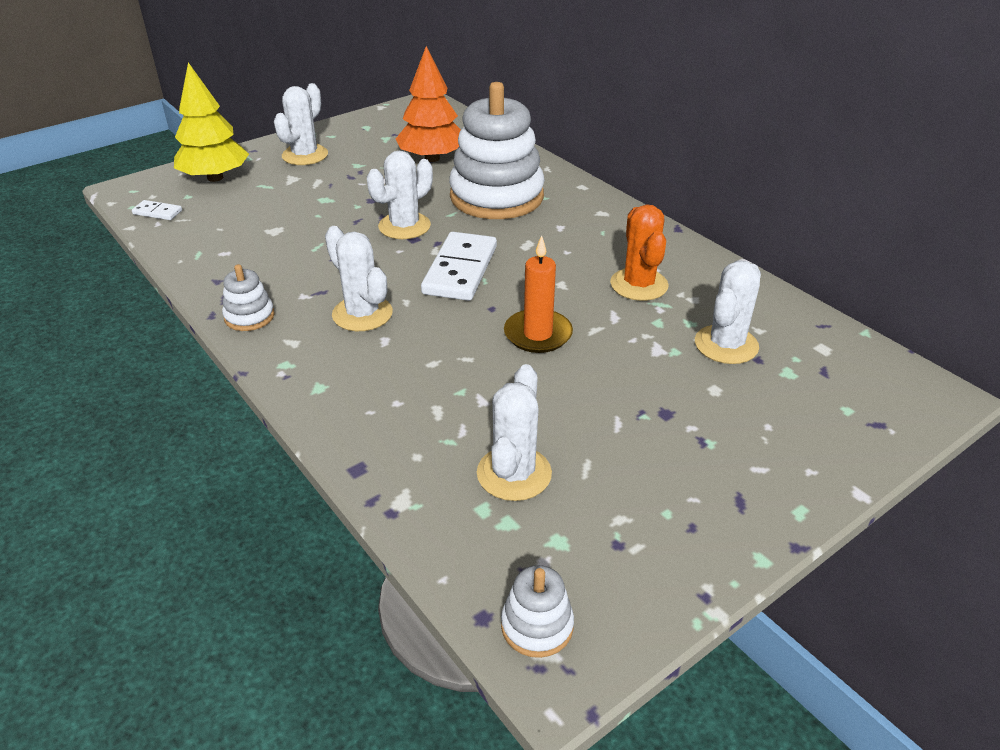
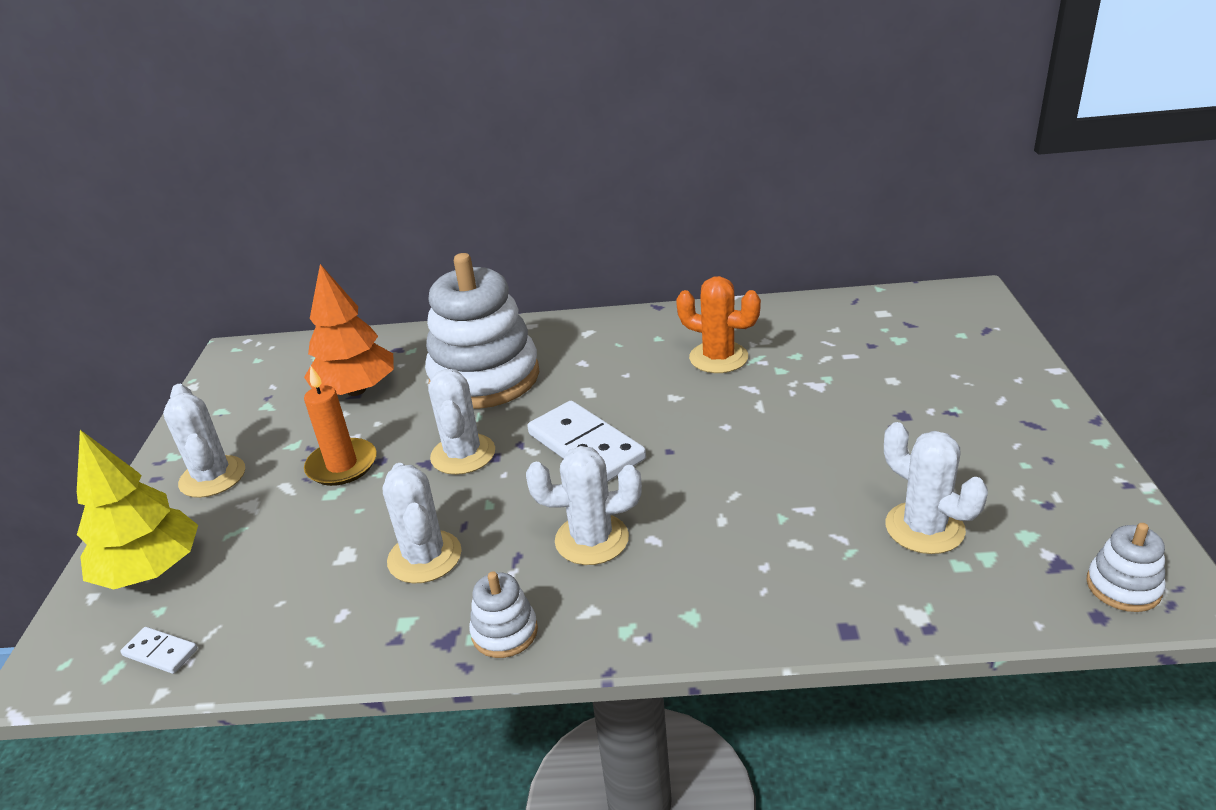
camera: 50 degrees left, 5 degrees down
white domino [132,200,182,220] -> white domino turned 60 degrees clockwise [120,627,198,674]
orange candle [504,235,573,353] -> orange candle moved to [304,366,377,486]
white cactus [695,261,761,364] -> white cactus moved to [383,463,462,584]

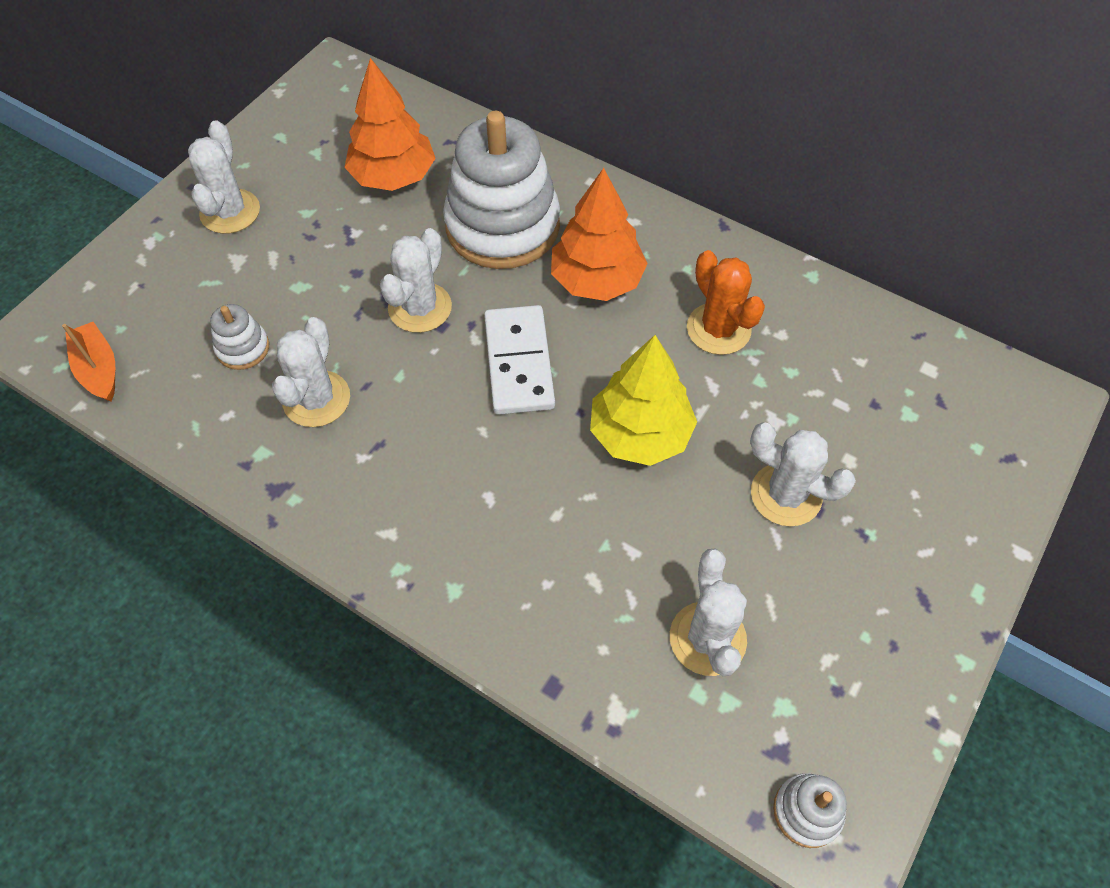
camera: 30 degrees right, 25 degrees up
yellow tree [77,430,198,589] -> yellow tree moved to [590,335,697,466]
white domino [120,627,198,674] -> orange boat [62,322,115,402]
orange candle [304,366,377,486] -> none
white stacking toy [469,571,538,658] -> white stacking toy moved to [210,304,269,370]
white cactus [526,446,642,565] -> white cactus moved to [750,423,856,526]
none -> orange tree [551,168,648,301]

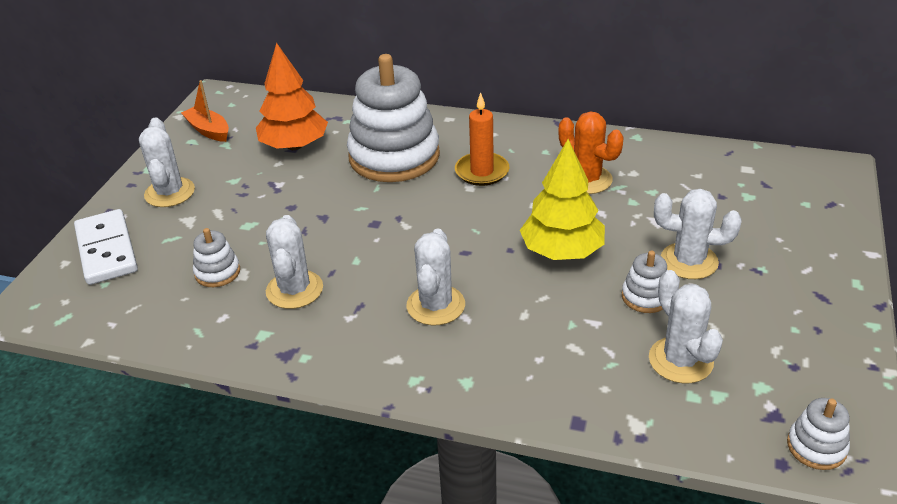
camera: 15 degrees left, 20 degrees down
orange boat [62,322,115,402] -> orange boat moved to [181,80,229,142]
white cactus [380,228,452,333] -> white cactus moved to [406,229,465,325]
white domino [484,305,555,415] -> white domino moved to [74,209,138,285]
orange tree [551,168,648,301] -> orange candle [455,92,510,186]
none -> white stacking toy [622,251,667,313]

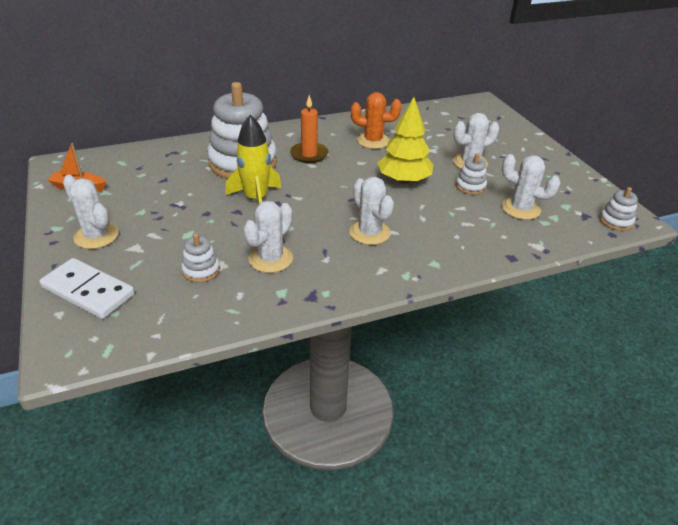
camera: 40 degrees left, 0 degrees up
orange tree [256,43,328,150] -> none
white cactus [266,215,323,309] -> white cactus turned 75 degrees clockwise [243,201,293,273]
none -> yellow rocket [225,115,282,205]

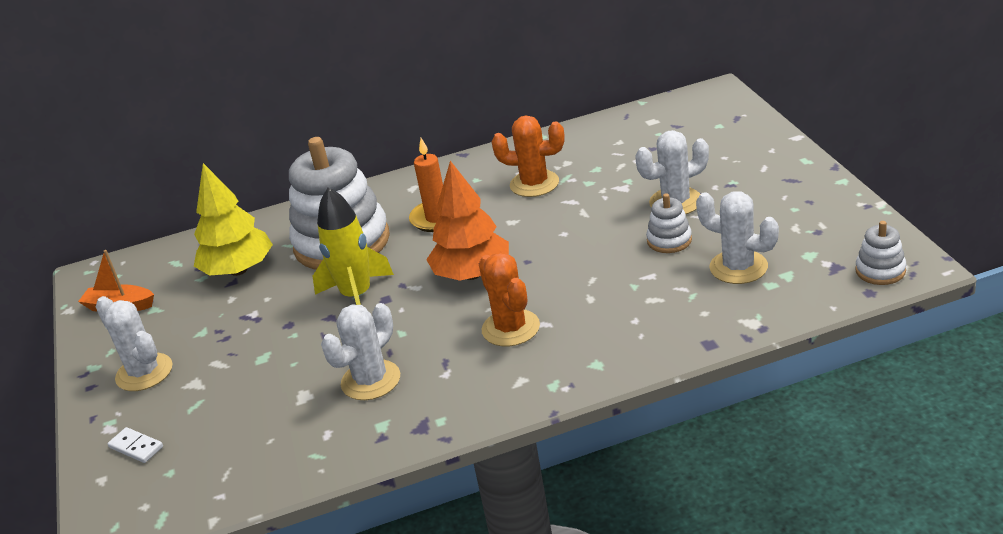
camera: 10 degrees right, 5 degrees down
white domino [40,258,135,319] -> white domino [108,427,163,463], size x0.48
white stacking toy [181,233,220,283] -> none
white cactus [349,177,394,245] -> orange cactus [479,252,540,346]
yellow tree [377,97,433,184] -> yellow tree moved to [194,163,273,276]
none -> orange tree [426,161,509,281]

